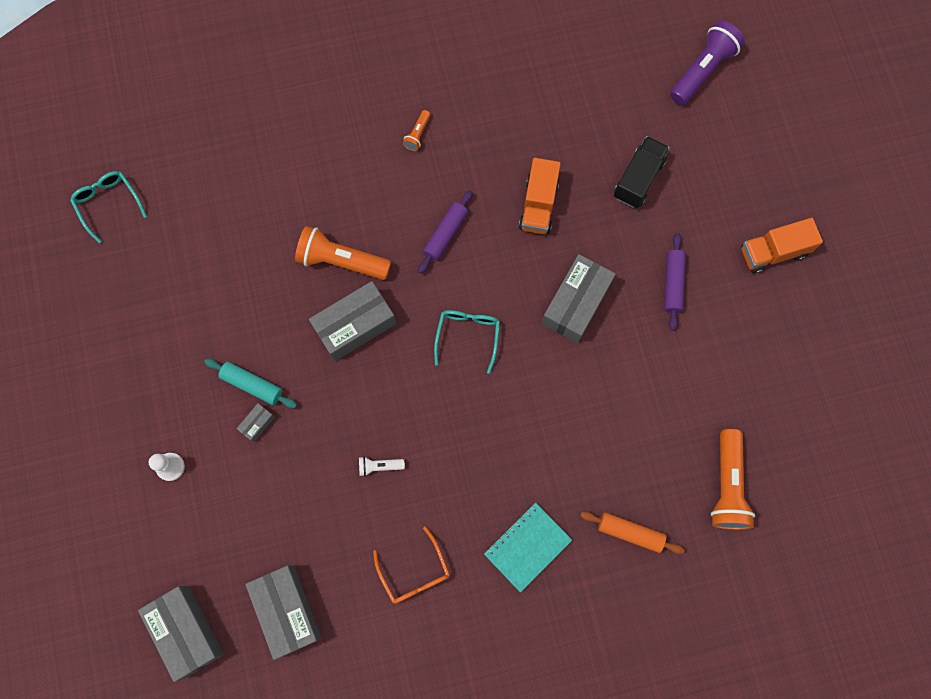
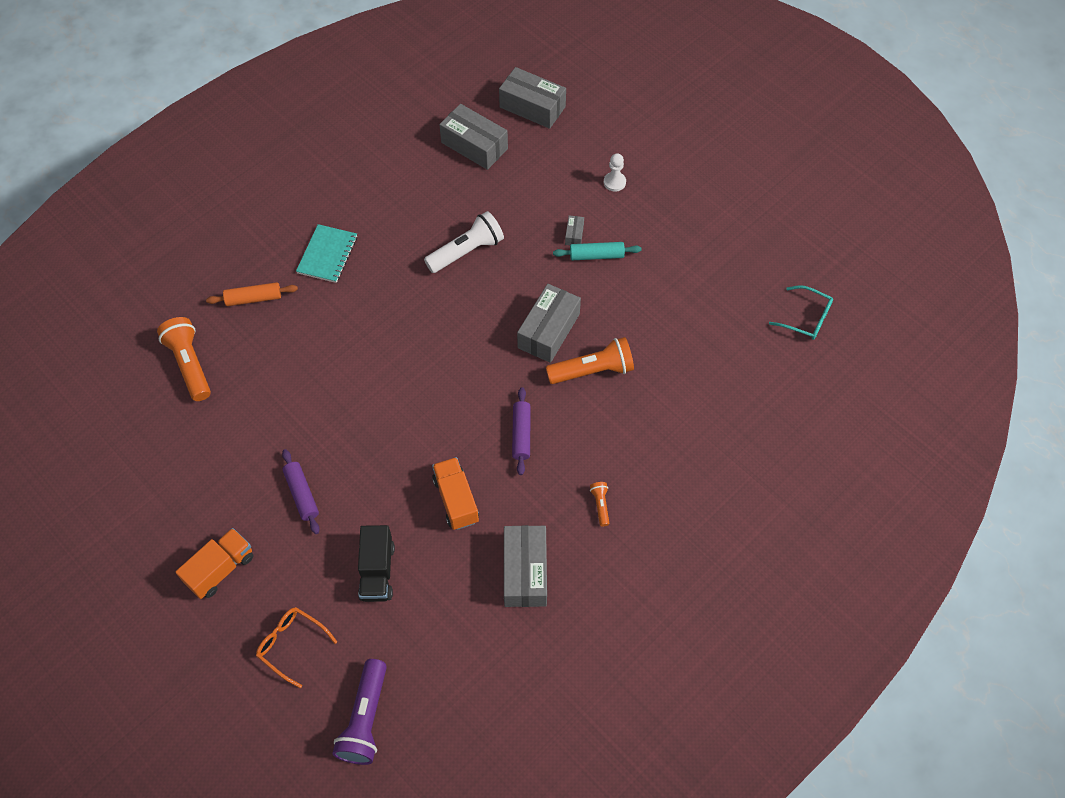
camera: 150 degrees right, 15 degrees down
white flashlight [359,456,405,476] -> white flashlight [424,211,504,273], size x2.11
orange glasses [373,526,450,604] -> orange glasses moved to [256,607,337,688]
turquoise glasses [434,310,500,374] -> none
grey box [541,254,616,343] -> grey box moved to [504,525,547,607]

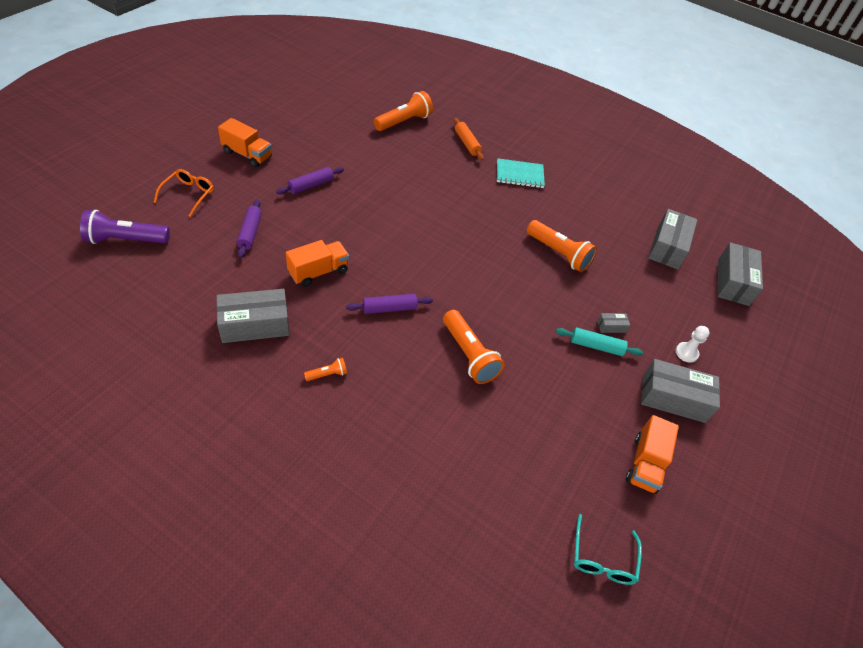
camera: 70 degrees right, 10 degrees down
black truck [358,525,395,602] -> purple rolling pin [237,199,262,258]
white flashlight [424,211,504,273] -> orange flashlight [527,220,597,272]
grey box [517,284,581,363] -> grey box moved to [641,359,720,423]
turquoise rolling pin [553,242,641,260] -> turquoise rolling pin turned 60 degrees counterclockwise [556,327,643,356]
none -> orange truck [626,415,679,494]

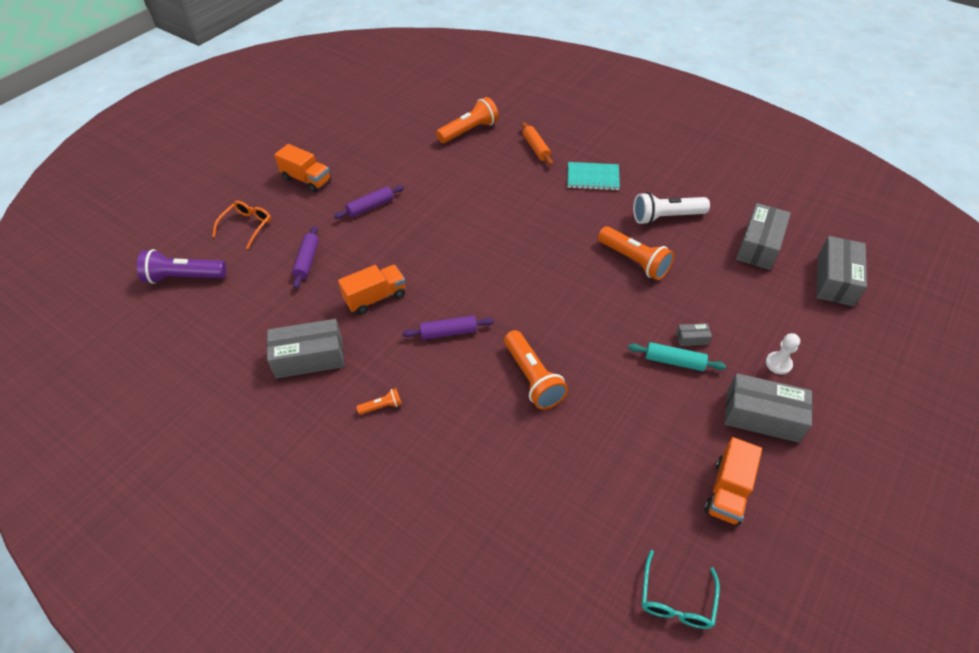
camera: 10 degrees right, 0 degrees up
none -> white flashlight [633,192,710,225]

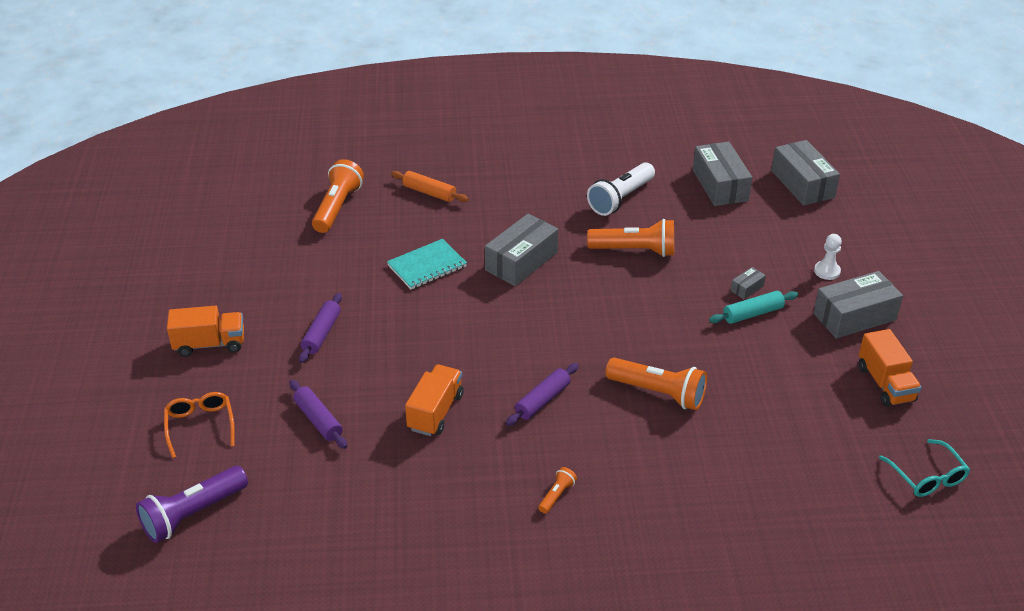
camera: 40 degrees left, 10 degrees down
grey box [267,319,344,379] -> grey box moved to [485,213,558,286]
turquoise notebook [567,162,620,190] -> turquoise notebook moved to [387,239,467,289]

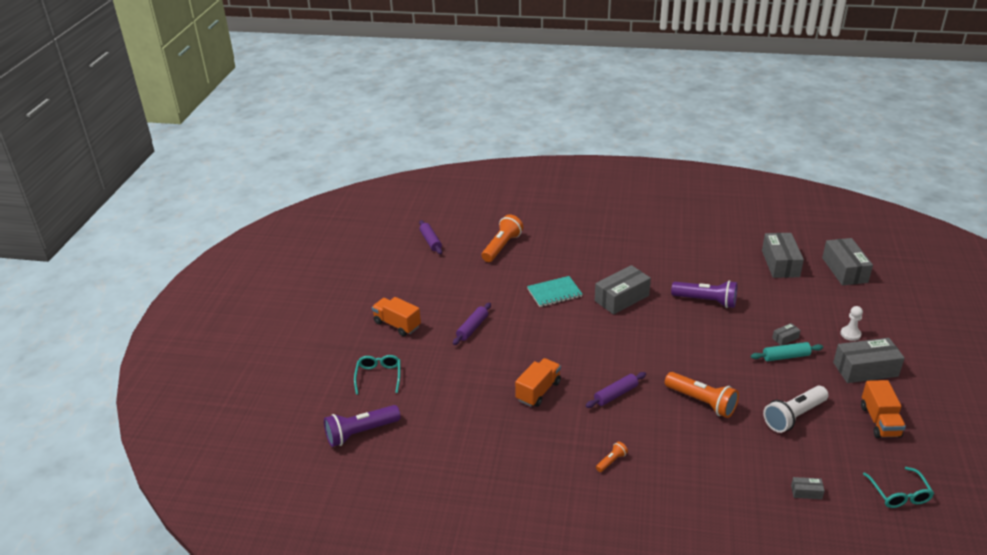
camera: 15 degrees right, 5 degrees down
orange glasses [164,392,235,458] -> turquoise glasses [354,355,401,395]
orange truck [167,306,244,357] -> orange truck turned 150 degrees counterclockwise [372,297,421,336]
purple rolling pin [289,380,347,449] -> purple rolling pin moved to [419,220,442,254]
orange rolling pin [391,171,469,202] -> none
white flashlight [587,163,655,216] -> white flashlight moved to [763,386,829,433]
orange flashlight [587,219,674,257] -> purple flashlight [671,280,738,308]
none -> grey box [791,477,825,499]

